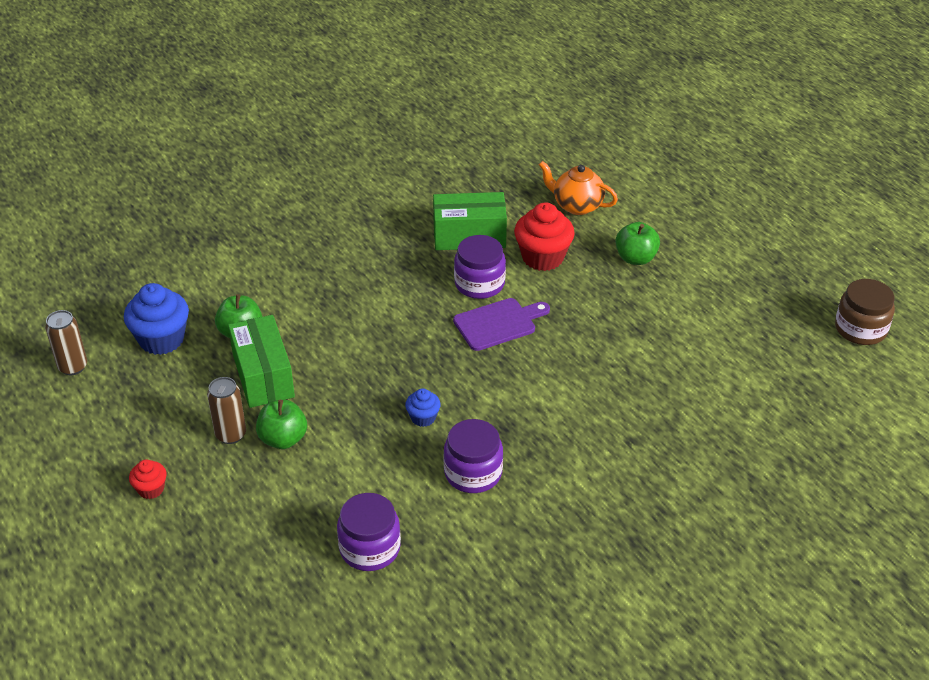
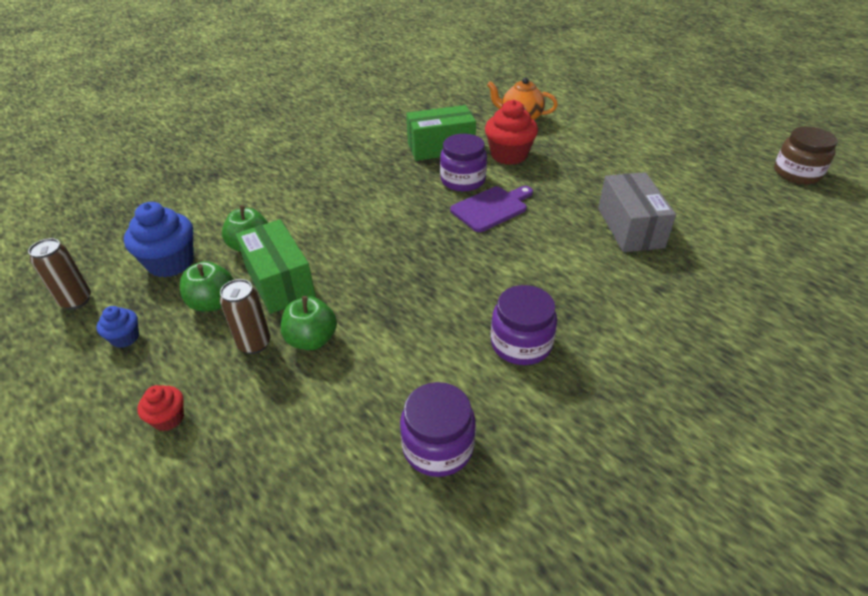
camera: 10 degrees left, 0 degrees up
blue cupcake [405,388,441,427] -> blue cupcake moved to [96,306,139,348]
green apple [615,222,660,265] -> green apple moved to [180,261,234,311]
none -> grey box [598,172,676,252]

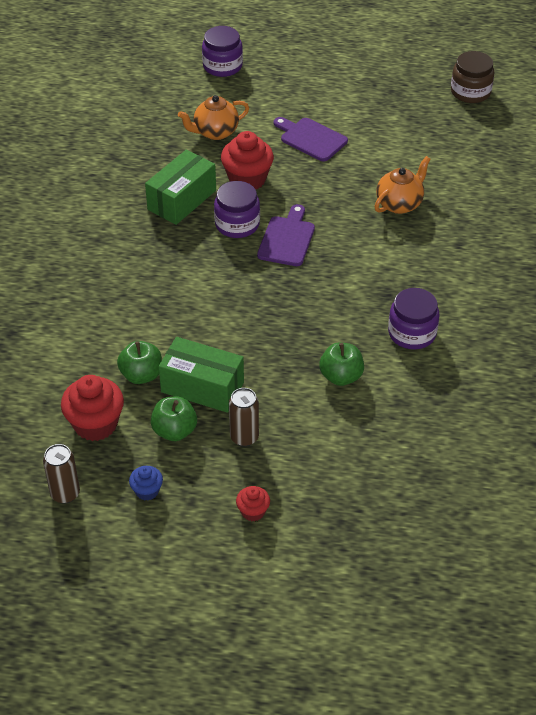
camera: 40 degrees left, 5 degrees up
blue cupcake [124,202,194,277] -> red cupcake [61,375,124,441]
green apple [281,296,337,350] -> green apple moved to [319,342,364,386]
purple jar [400,382,476,477] -> purple jar moved to [202,26,243,77]
grey box [598,172,676,252] -> orange teapot [374,156,431,214]
none -> purple cutting board [274,117,348,162]

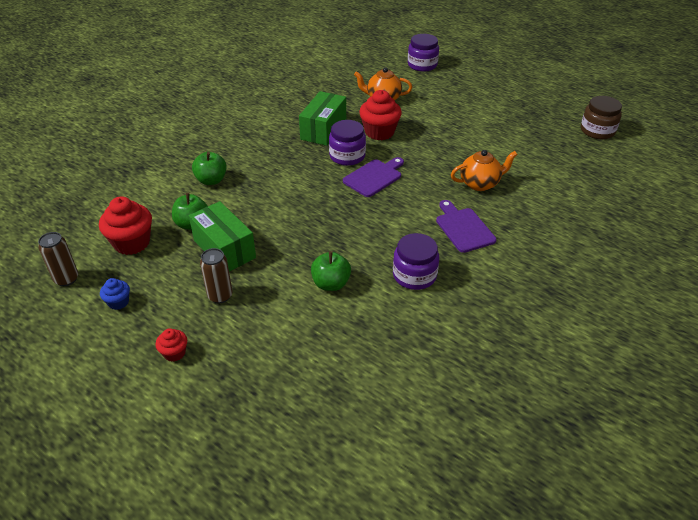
camera: 30 degrees right, 5 degrees down
green box [145,149,216,225] -> green box turned 45 degrees counterclockwise [299,91,346,146]
green apple [151,396,197,441] -> green apple moved to [192,152,227,185]
purple cutting board [274,117,348,162] -> purple cutting board moved to [436,200,496,253]

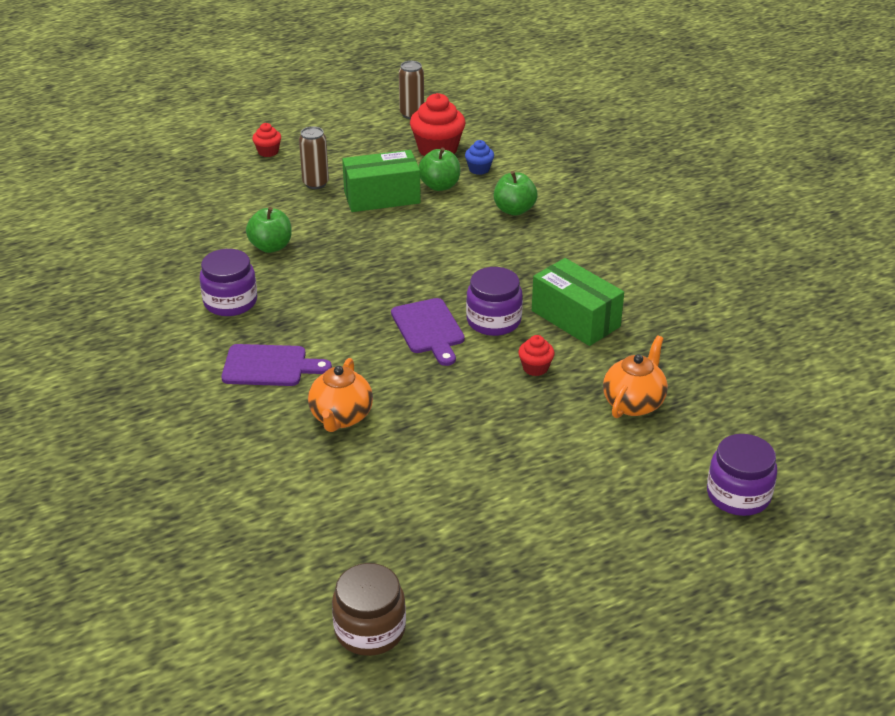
camera: 115 degrees right, 5 degrees down
blue cupcake [100,278,130,310] -> blue cupcake moved to [465,140,494,175]
red cupcake [359,90,402,140] -> red cupcake [518,335,555,376], size x0.52

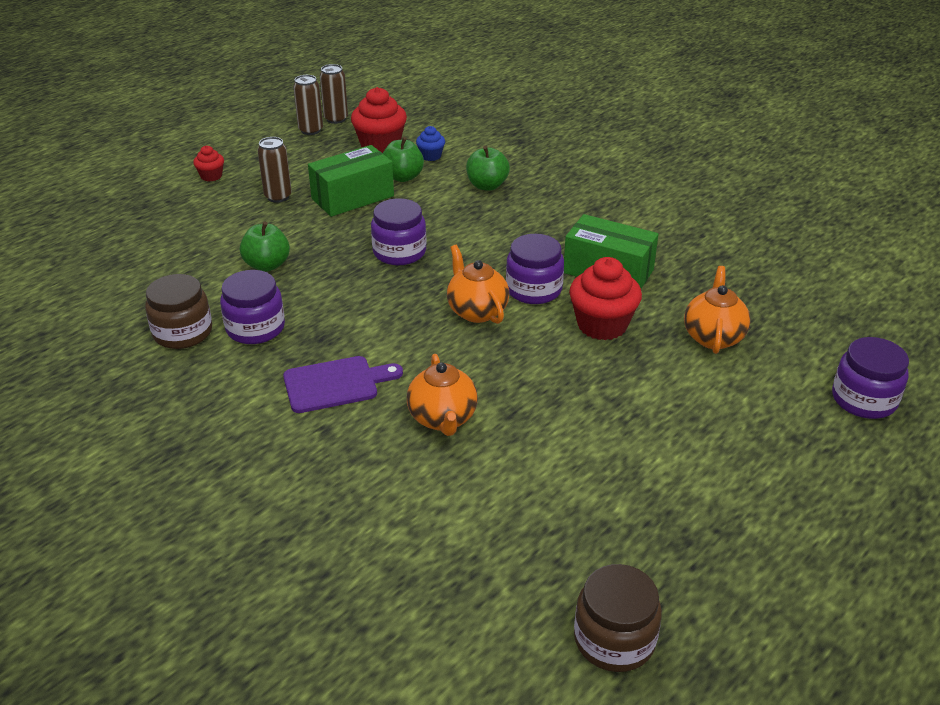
camera: 20 degrees left, 0 degrees up
purple cutting board [391,298,465,366] -> orange teapot [447,245,509,324]
red cupcake [518,335,555,376] -> red cupcake [569,257,642,340], size x1.92
none -> brown jar [145,274,212,349]
none -> brown can [293,75,323,135]
none -> purple jar [371,198,427,265]

